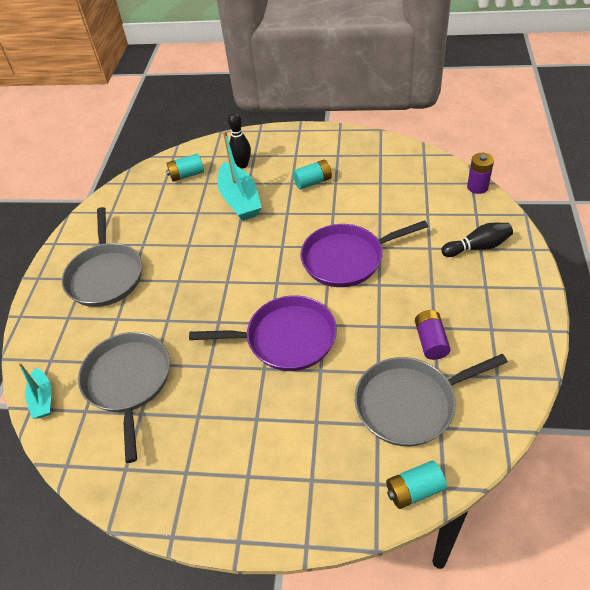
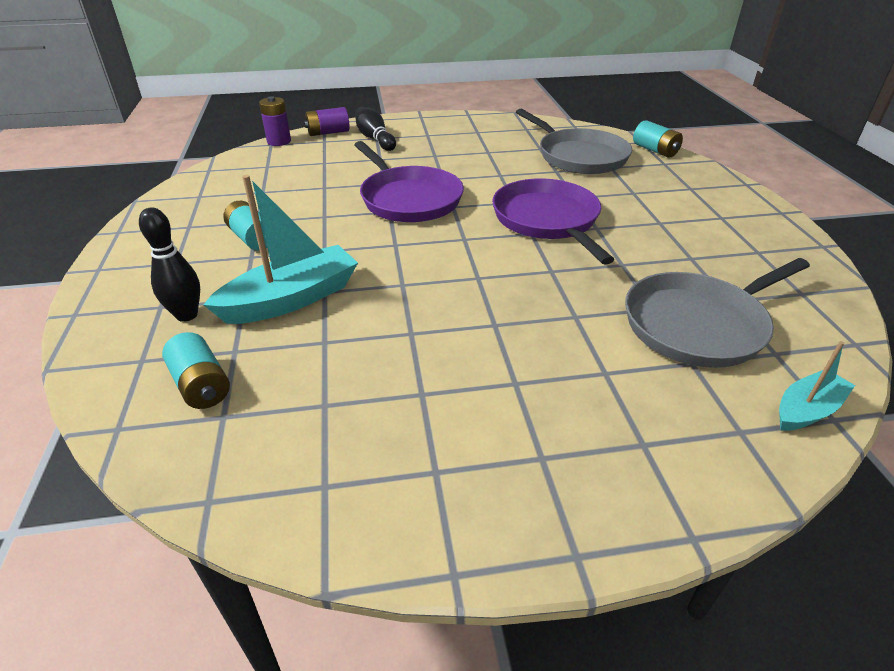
camera: 110 degrees left, 10 degrees down
grey pan [62,207,142,307] -> none
purple battery [415,310,451,360] -> purple battery moved to [304,107,350,136]

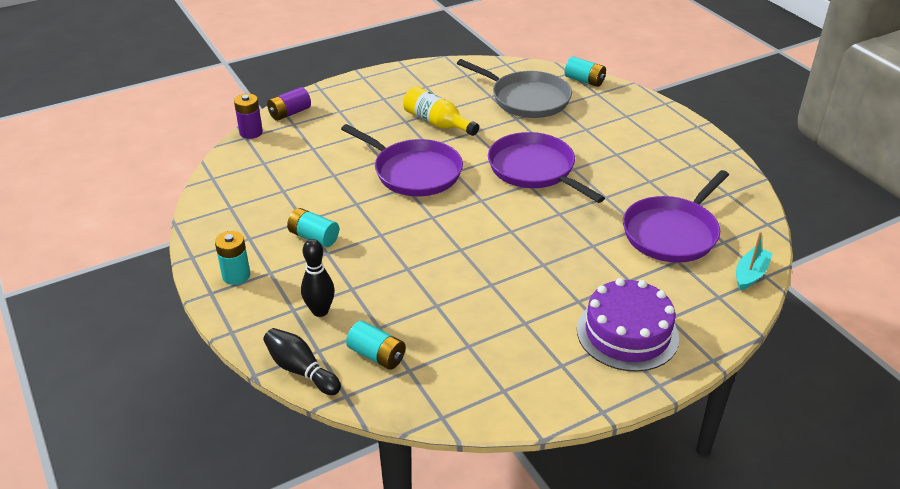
camera: 20 degrees left, 0 degrees up
turquoise boat [203,175,358,324] -> none
black bowling pin [355,107,396,151] -> black bowling pin moved to [263,328,341,395]
grey pan [625,258,810,368] -> purple pan [623,170,729,263]
none -> turquoise battery [215,231,250,285]
none -> yellow bottle [403,86,479,136]
none -> purple cake [577,278,679,371]

